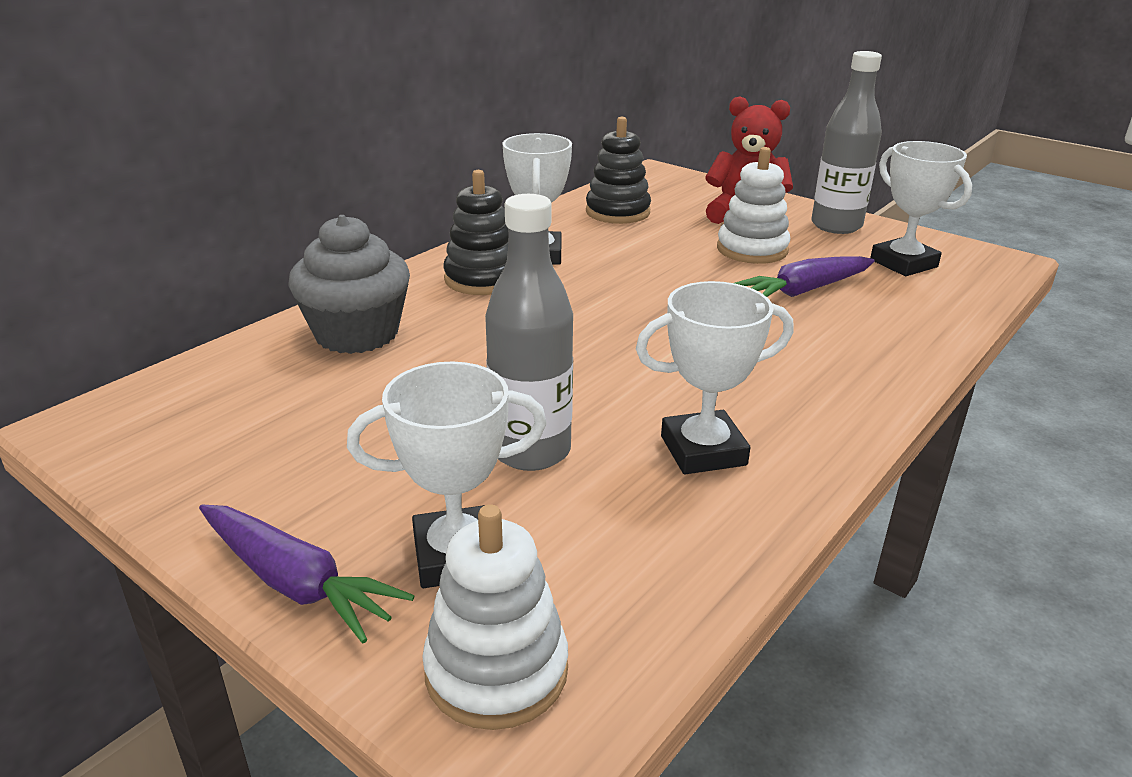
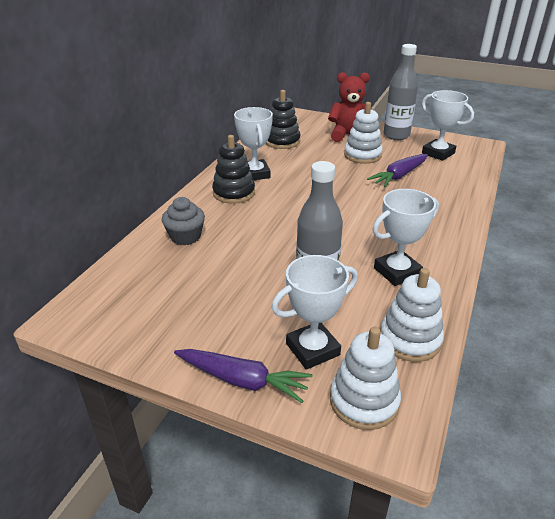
camera: 15 degrees left, 5 degrees up
grey cupcake [288,215,410,354] -> grey cupcake [162,197,205,245], size x0.66
none -> white stacking toy [380,268,444,362]

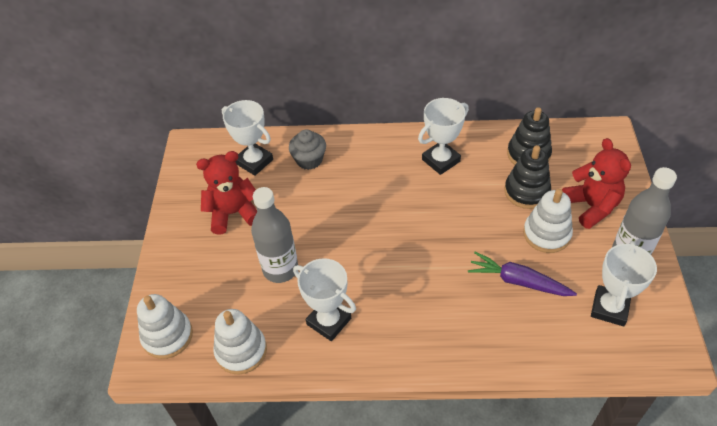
camera: 70 degrees right, 15 degrees up
purple carrot [174,349,313,403] -> none
black stacking toy [212,135,255,204] -> black stacking toy moved to [505,145,551,209]
white trophy [271,255,358,370] -> white trophy moved to [222,100,273,176]
none -> red teddy bear [196,151,257,235]

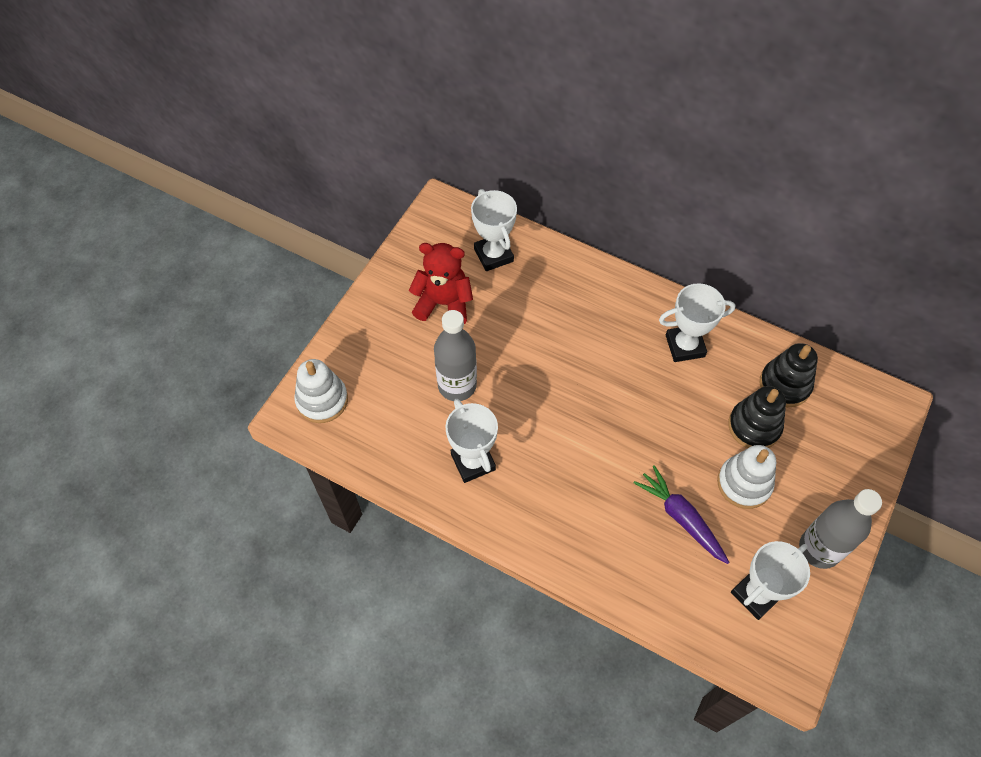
camera: 25 degrees right, 10 degrees up
white stacking toy [213,309,267,375] -> none
grey cupcake [289,130,326,170] -> none
red teddy bear [562,138,631,229] -> none

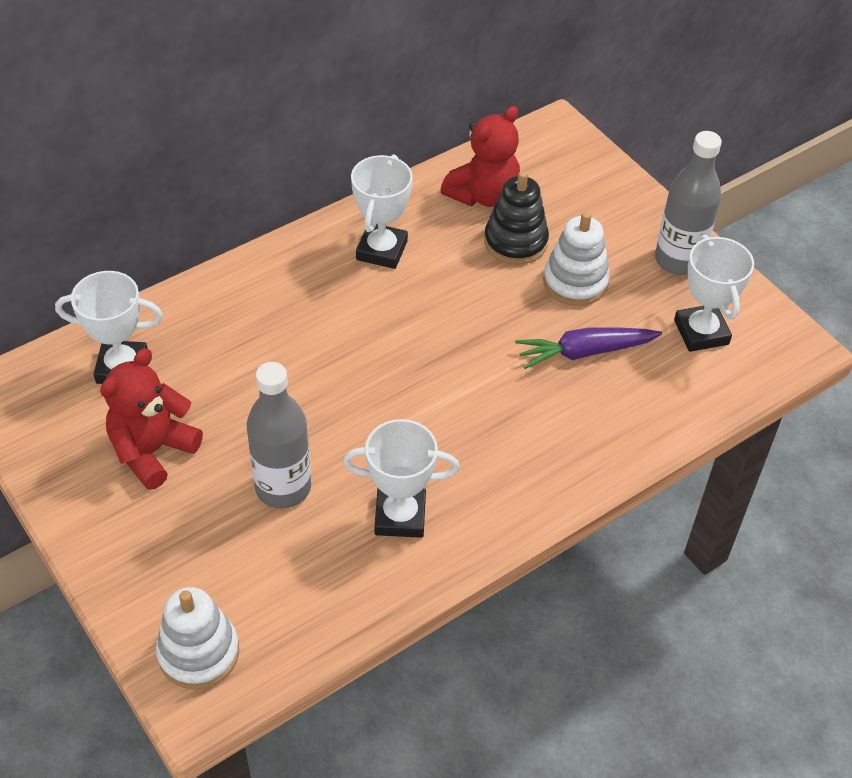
camera: 65 degrees left, 10 degrees down
black stacking toy [760,343,818,407] -> red teddy bear [440,106,520,207]

